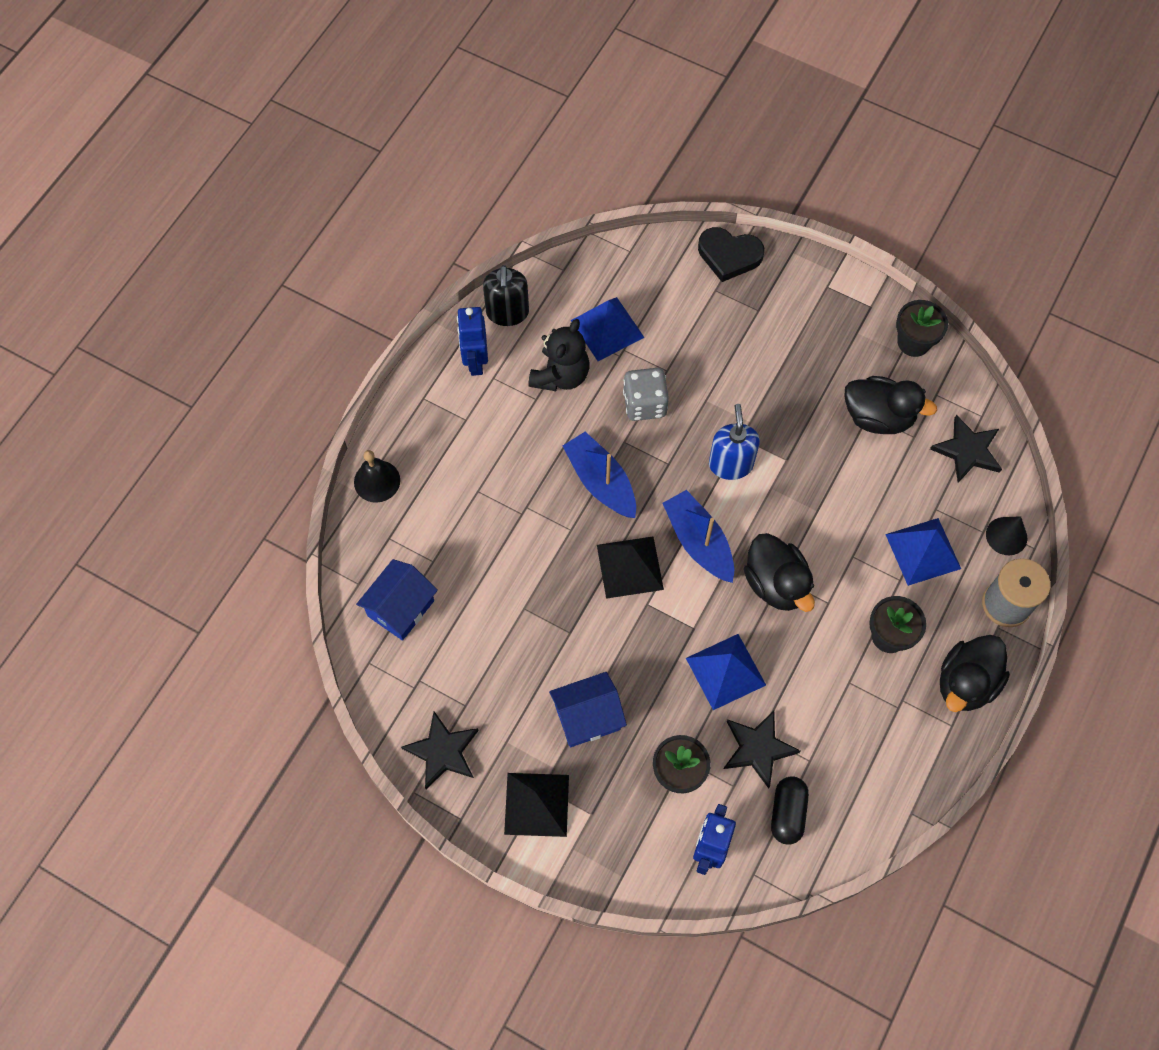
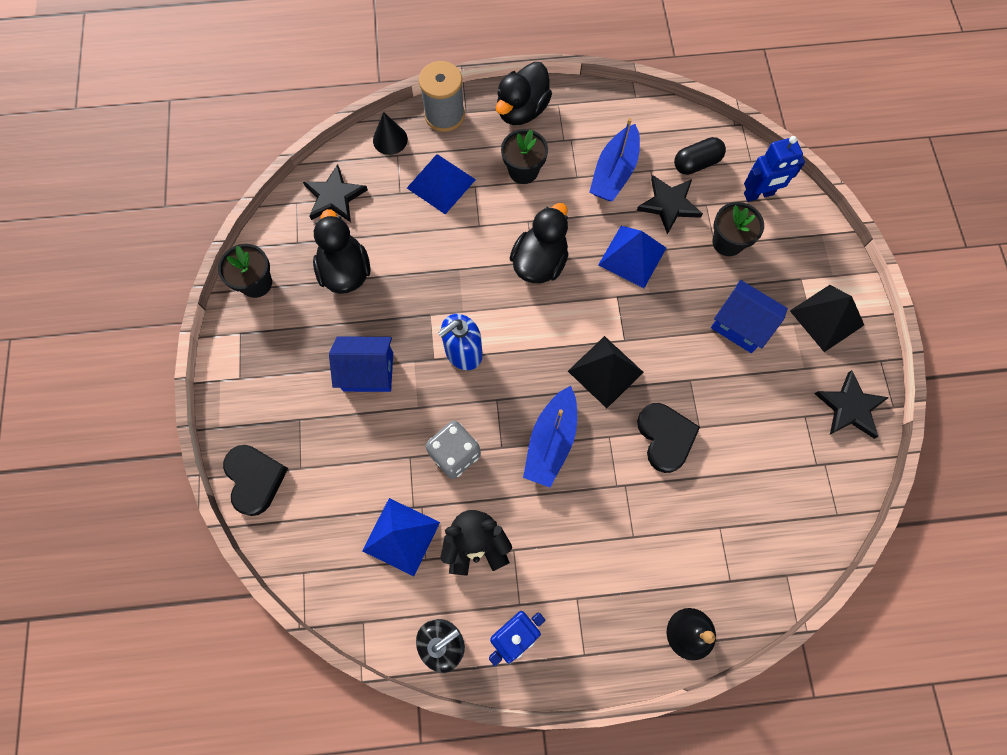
camera: 125 degrees left, 5 degrees up
blue house [356,559,438,641] -> blue house moved to [329,337,393,392]
blue boat [662,490,734,583] -> blue boat moved to [589,118,640,201]
black duck [940,635,1010,712] -> black duck turned 120 degrees clockwise [496,62,552,125]
none -> black heart [637,403,700,473]

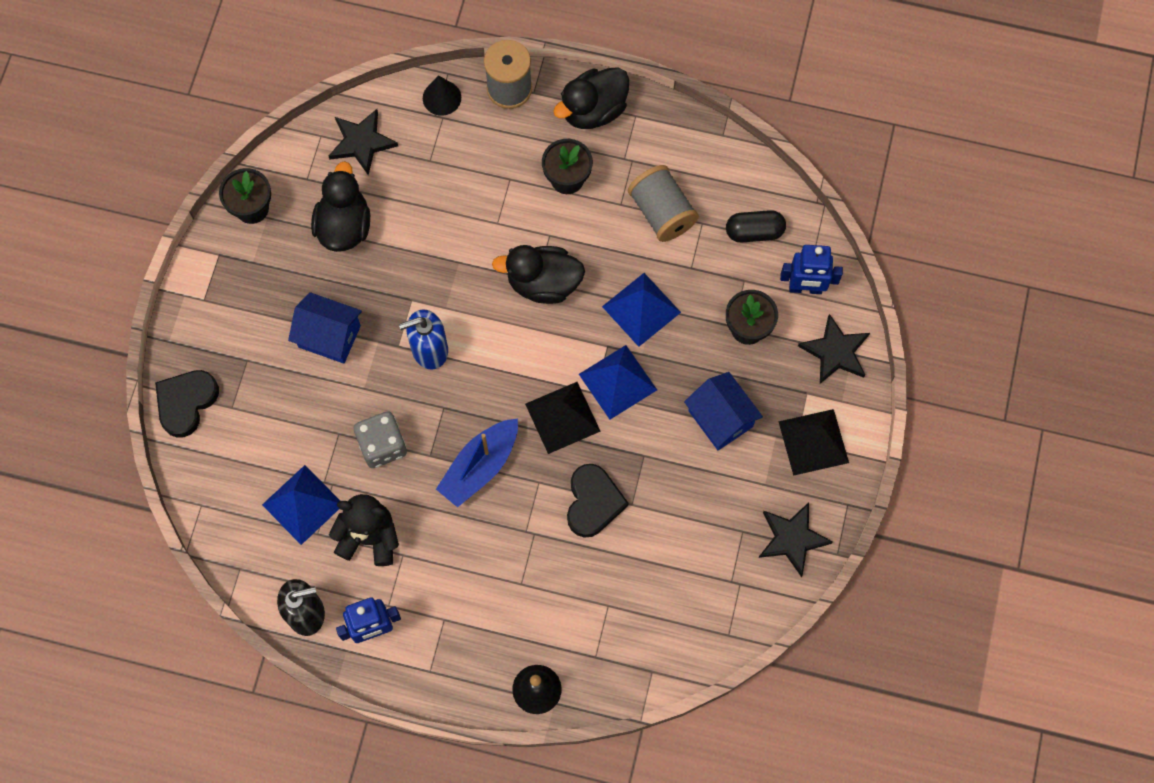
camera: 20 degrees right, 0 degrees up
black heart [223,445,288,516] -> black heart turned 150 degrees counterclockwise [155,370,219,438]
blue pyramid [407,154,476,214] -> blue pyramid moved to [579,345,657,419]
black duck [510,203,568,283] -> black duck turned 135 degrees counterclockwise [492,245,585,304]
blue boat [589,118,640,201] -> grey spool [628,165,699,242]
black star [637,175,703,235] -> black star moved to [798,314,870,384]

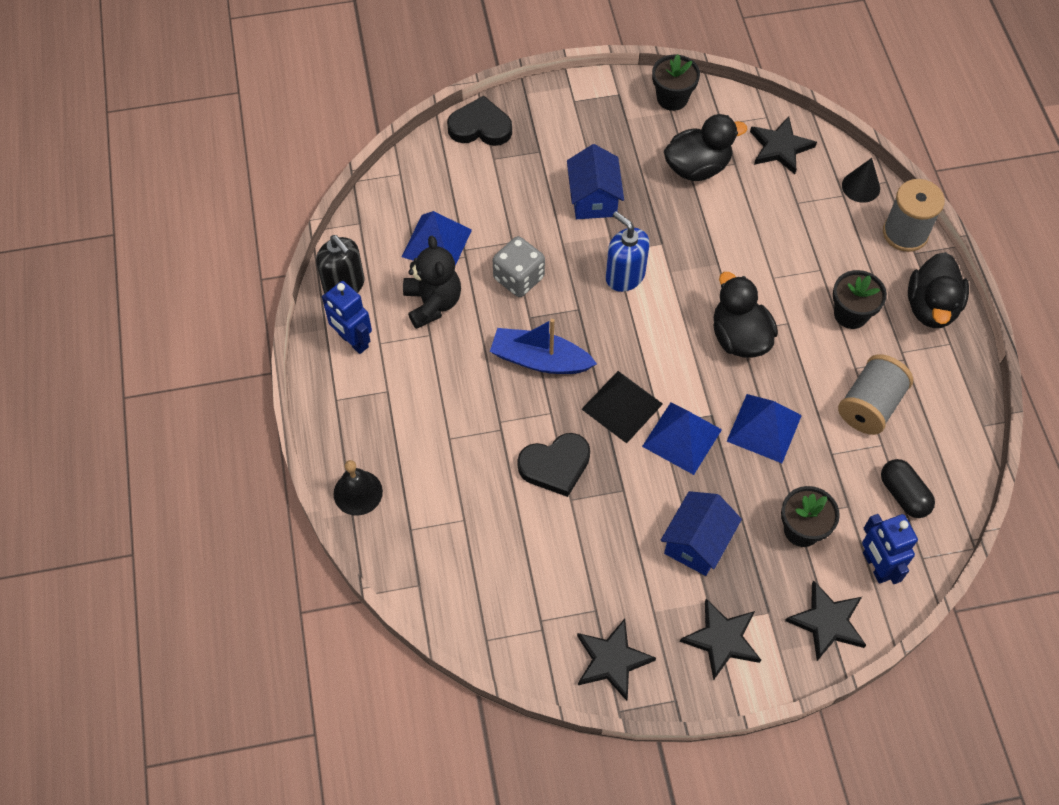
camera: 65 degrees right, 10 degrees down
black duck [553,67,629,129] -> black duck turned 105 degrees counterclockwise [908,252,969,328]
black pyramid [778,409,849,476] -> black star [680,599,761,680]

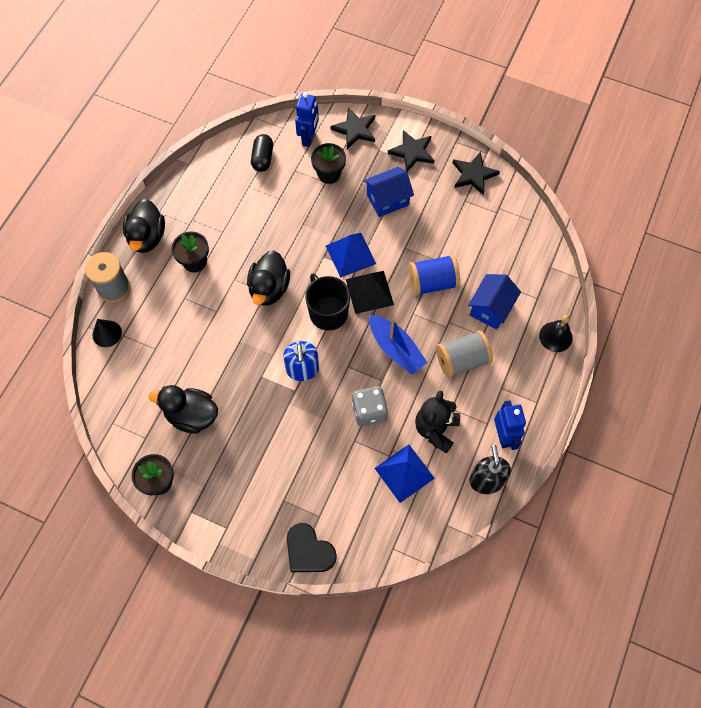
camera: 145 degrees left, 5 degrees up
black heart [517,433,590,497] -> blue spool [409,255,460,296]
blue house [567,144,624,219] -> blue house moved to [468,274,521,329]
blue pyramid [727,394,802,463] -> none
black star [750,116,817,174] -> none
grey spool [838,354,913,435] -> grey spool moved to [436,330,493,378]
black duck [908,252,969,328] -> black duck turned 135 degrees clockwise [123,199,165,253]
none -> black mug [305,273,350,331]

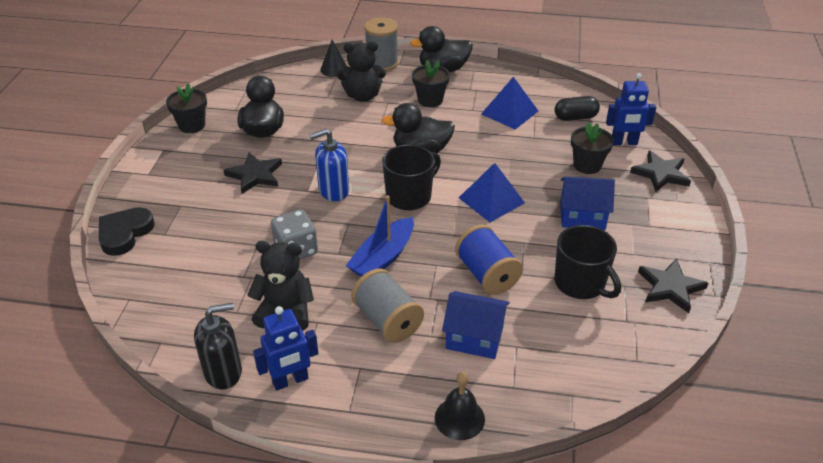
camera: 75 degrees right, 25 degrees down
black pyramid [346,271,394,314] -> none
blue house [364,167,414,217] -> blue house turned 45 degrees counterclockwise [560,177,615,230]
blue pyramid [375,444,435,503] -> blue pyramid moved to [481,77,538,130]
black star [388,130,434,172] -> black star moved to [224,153,282,194]
none -> black teddy bear [337,41,386,102]
none -> black mug [555,225,621,299]

